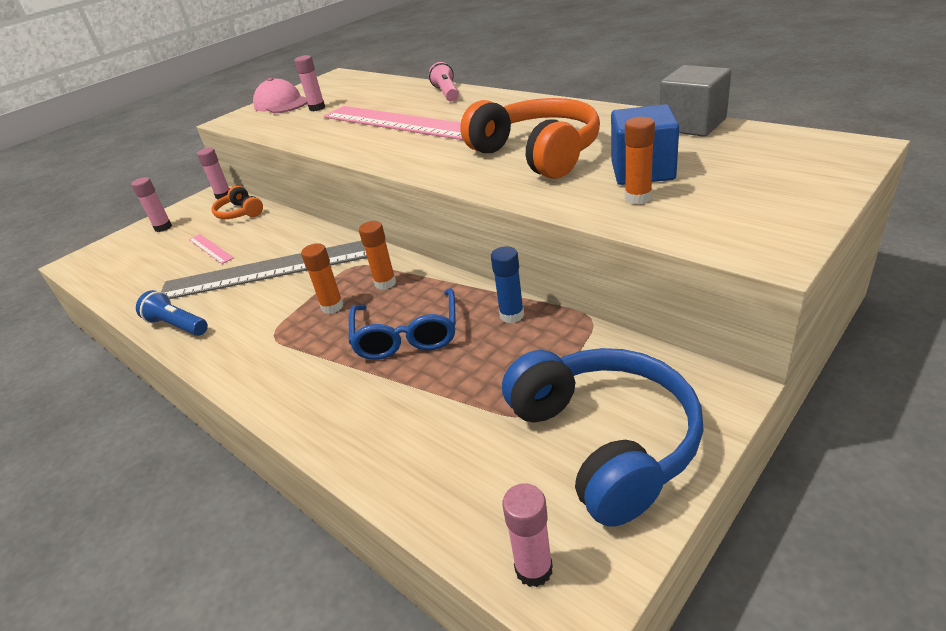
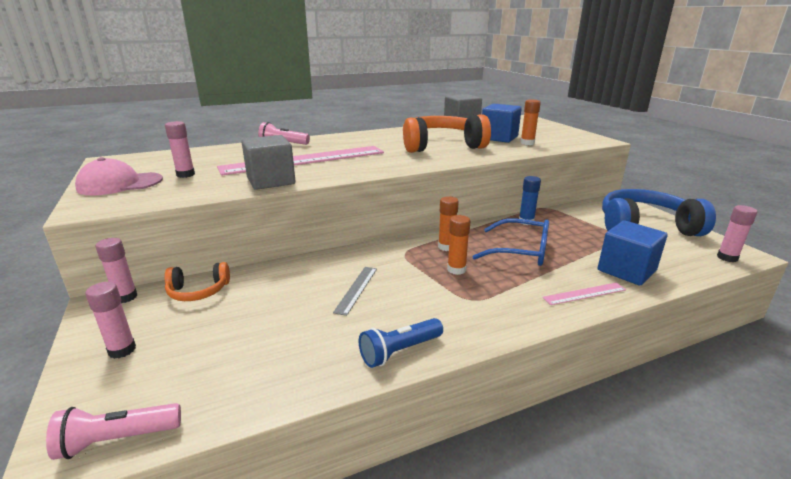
camera: 70 degrees left, 10 degrees down
grey ruler [161,241,367,299] -> grey ruler [333,267,377,316], size x0.41
pink ruler [189,234,234,264] -> pink ruler moved to [542,283,626,305]
none -> pink flashlight [46,403,181,460]
none -> grey cube [242,135,295,190]
none -> blue cube [598,220,667,285]

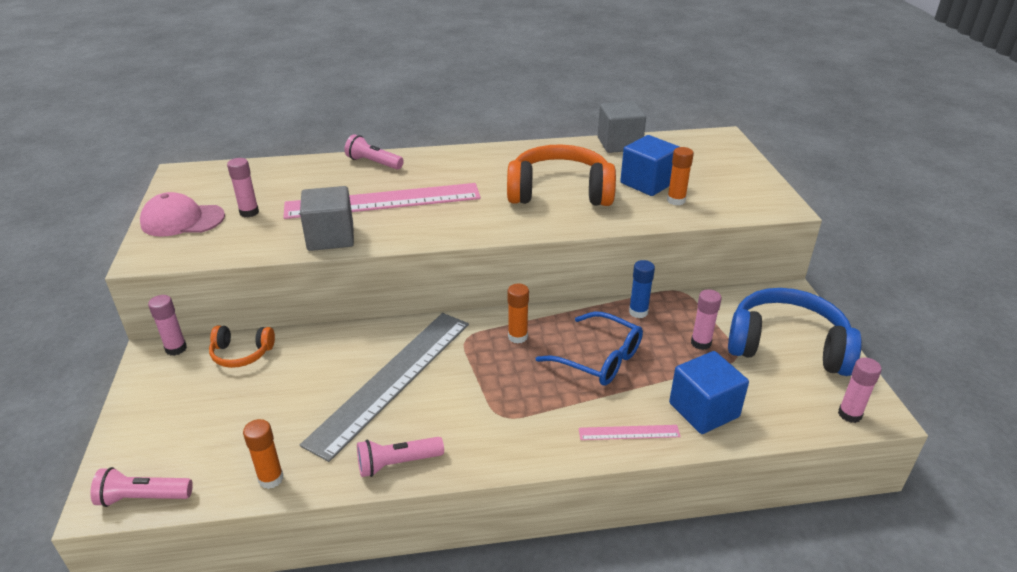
camera: 15 degrees right, 10 degrees up
pink glue stick [85,282,136,359] -> pink glue stick moved to [691,289,722,350]
grey ruler [333,267,377,316] -> grey ruler [300,313,469,462], size x2.42
blue flashlight [359,318,443,368] -> pink flashlight [357,437,444,477]
orange glue stick [447,215,470,275] -> orange glue stick moved to [243,419,283,489]

